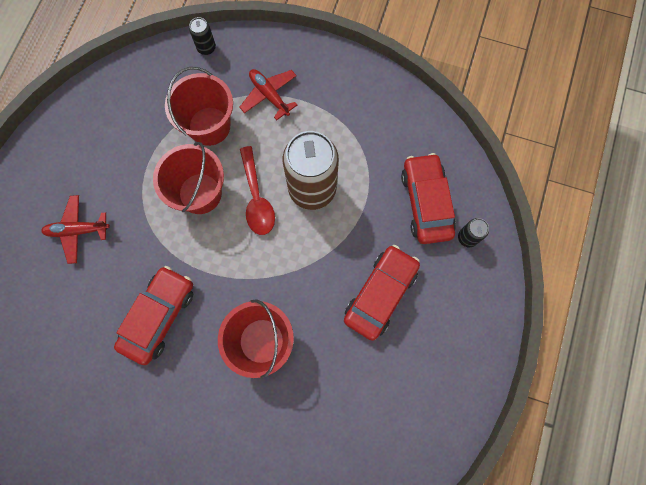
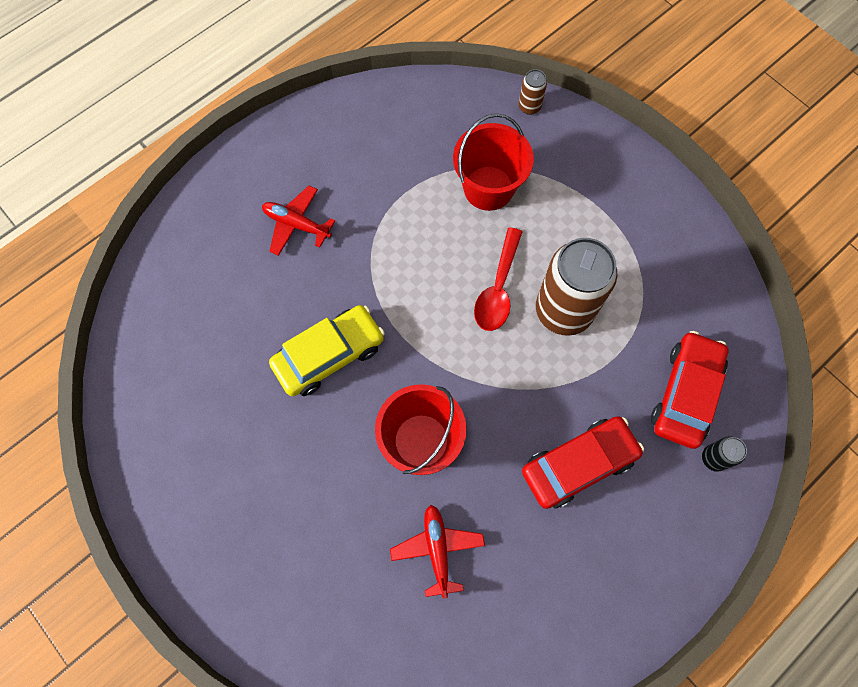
camera: 30 degrees right, 5 degrees down
red car [114,266,193,365] -> yellow car [269,305,385,396]
red bucket [153,142,224,214] -> none
black can [189,17,216,55] -> brown can [519,69,547,115]
red plane [239,69,297,120] -> red plane moved to [390,505,485,599]

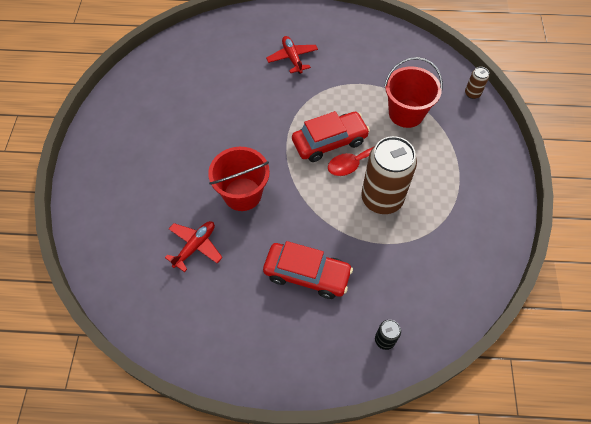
camera: 45 degrees right, 10 degrees down
yellow car [269,305,385,396] -> none
red car [651,331,728,449] -> red car moved to [292,111,370,162]

